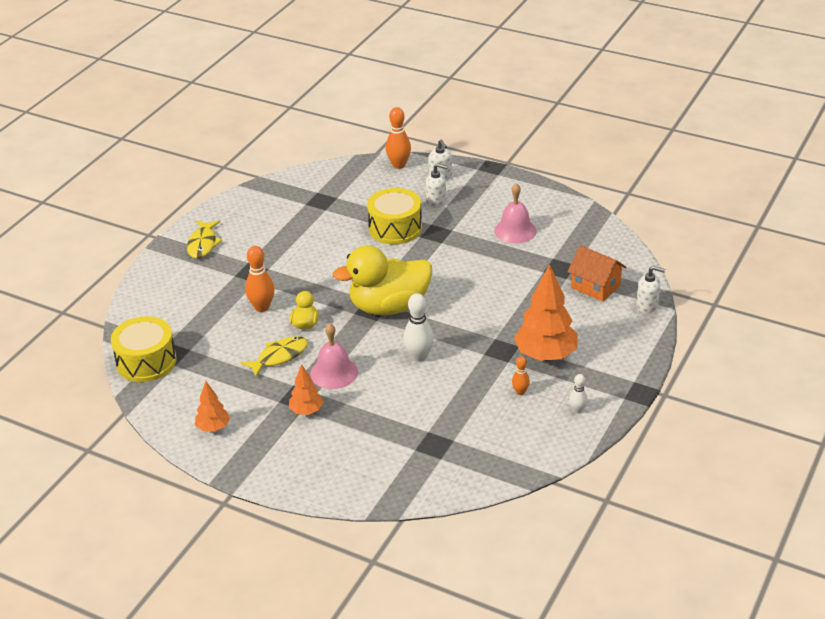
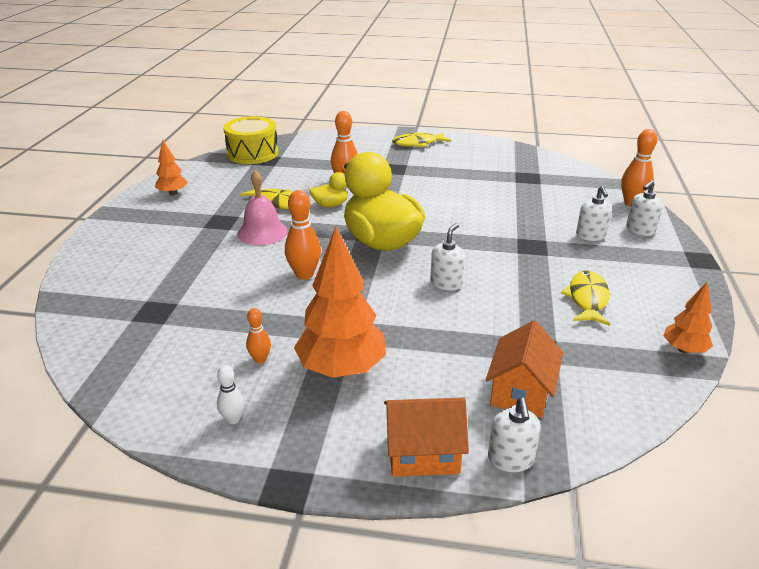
camera: 70 degrees right, 5 degrees down
orange tree [289,364,324,415] -> orange tree moved to [663,282,713,354]
yellow drum [367,188,422,245] -> none
white bowling pin [403,293,434,362] -> orange bowling pin [285,190,321,280]
pink bell [494,183,537,244] -> yellow fish [561,271,610,326]
none -> orange house [384,397,469,477]
none -> white soap dispenser [430,223,465,290]

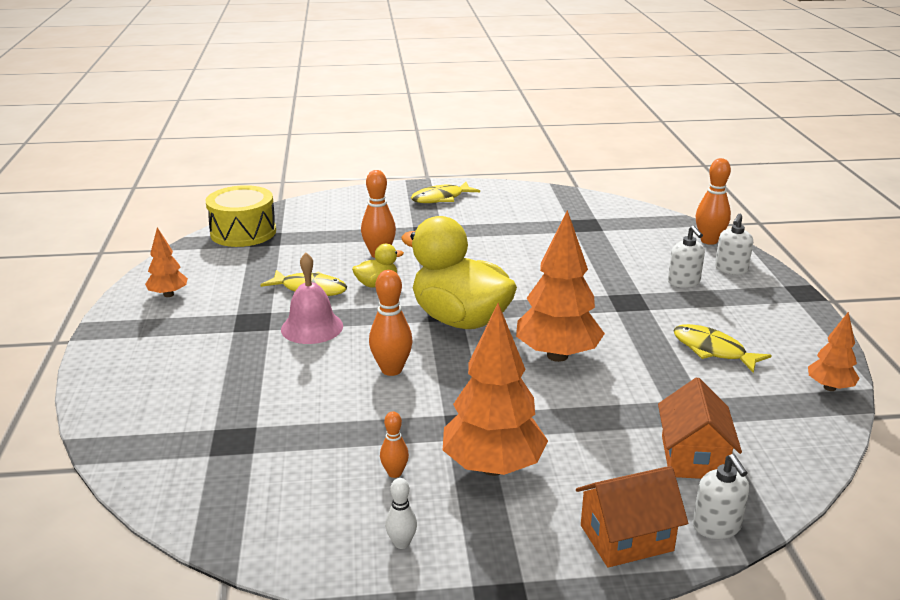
camera: 15 degrees left, 5 degrees down
white soap dispenser [430,223,465,290] -> orange tree [516,210,605,362]
yellow fish [561,271,610,326] -> yellow fish turned 45 degrees counterclockwise [673,324,772,373]

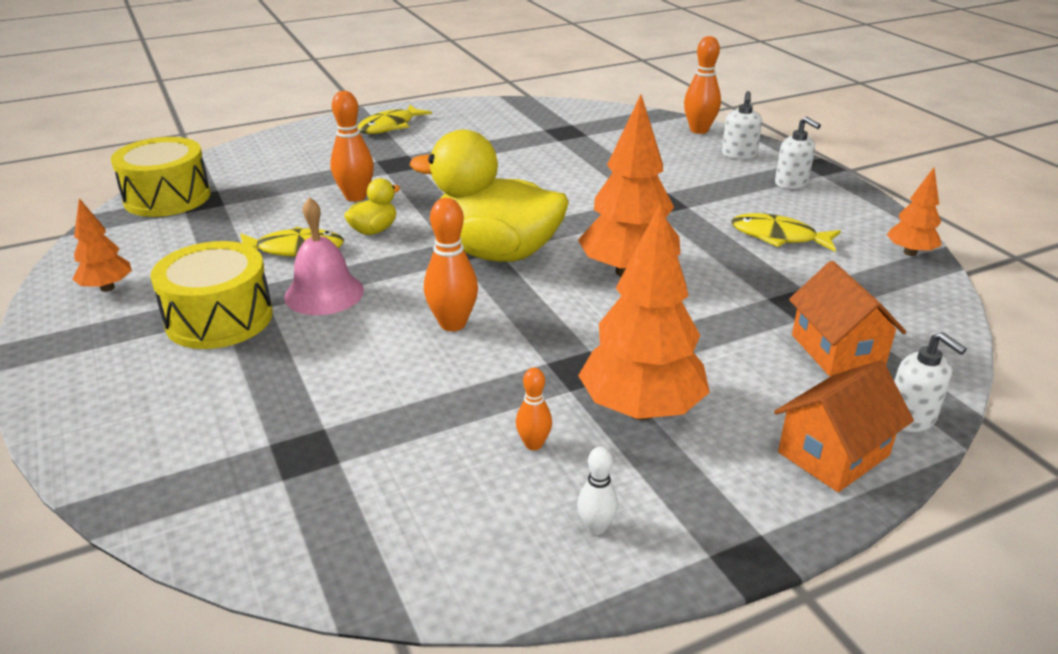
camera: 20 degrees left, 5 degrees up
white soap dispenser [668,225,705,288] -> white soap dispenser moved to [775,117,821,189]
none -> yellow drum [150,241,273,349]

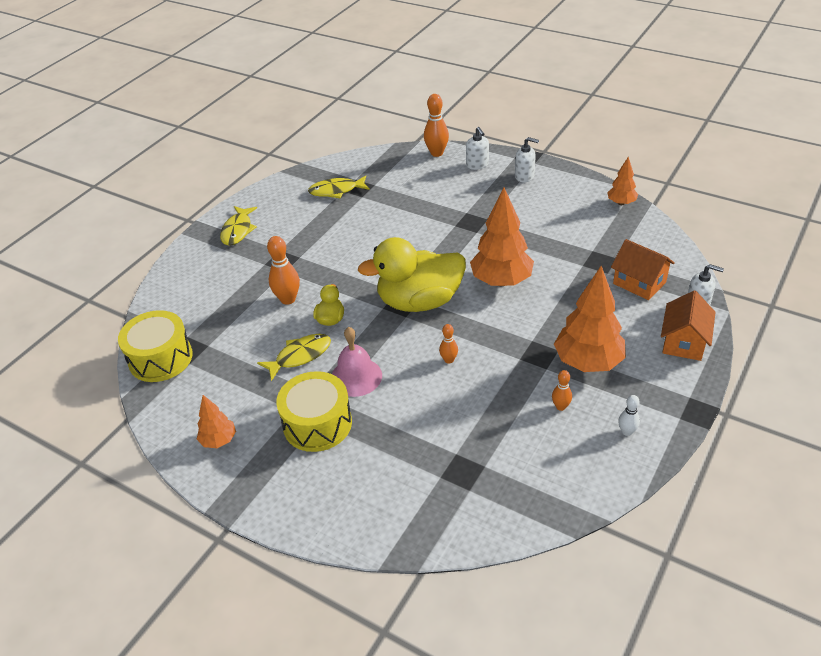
camera: 30 degrees left, 10 degrees up
orange bowling pin [424,198,478,331] -> orange bowling pin [439,324,458,364], size x0.57
yellow fish [731,213,841,252] -> yellow fish moved to [308,175,370,199]

